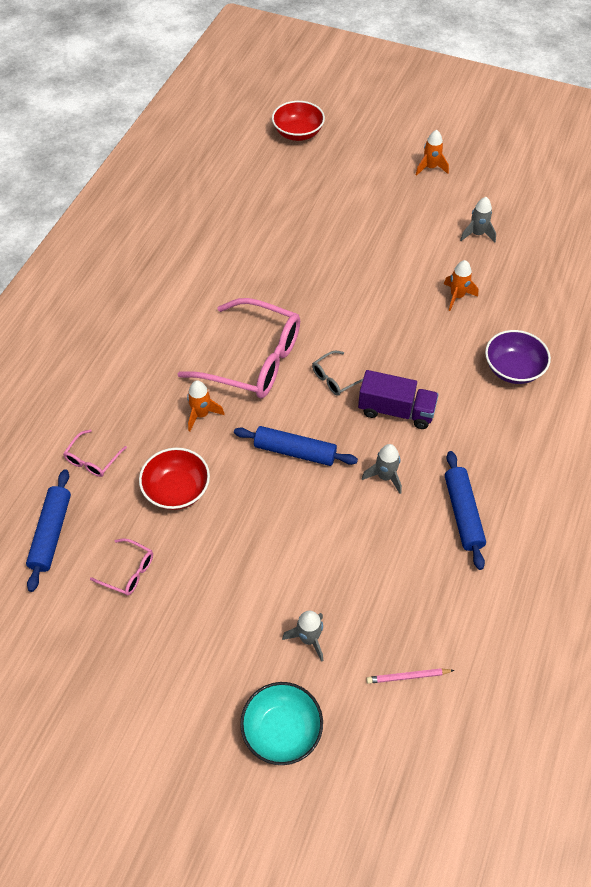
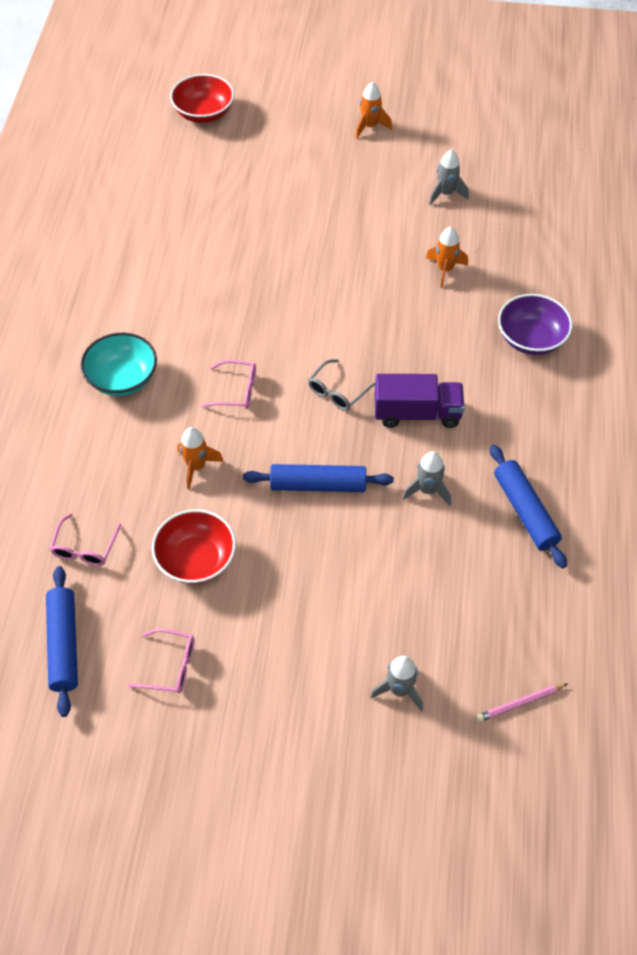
camera: 15 degrees left, 0 degrees up
pink glasses [178,298,300,398] -> pink glasses [201,360,256,409], size x0.43
turquoise bowl [240,682,323,765] -> turquoise bowl moved to [81,333,157,396]

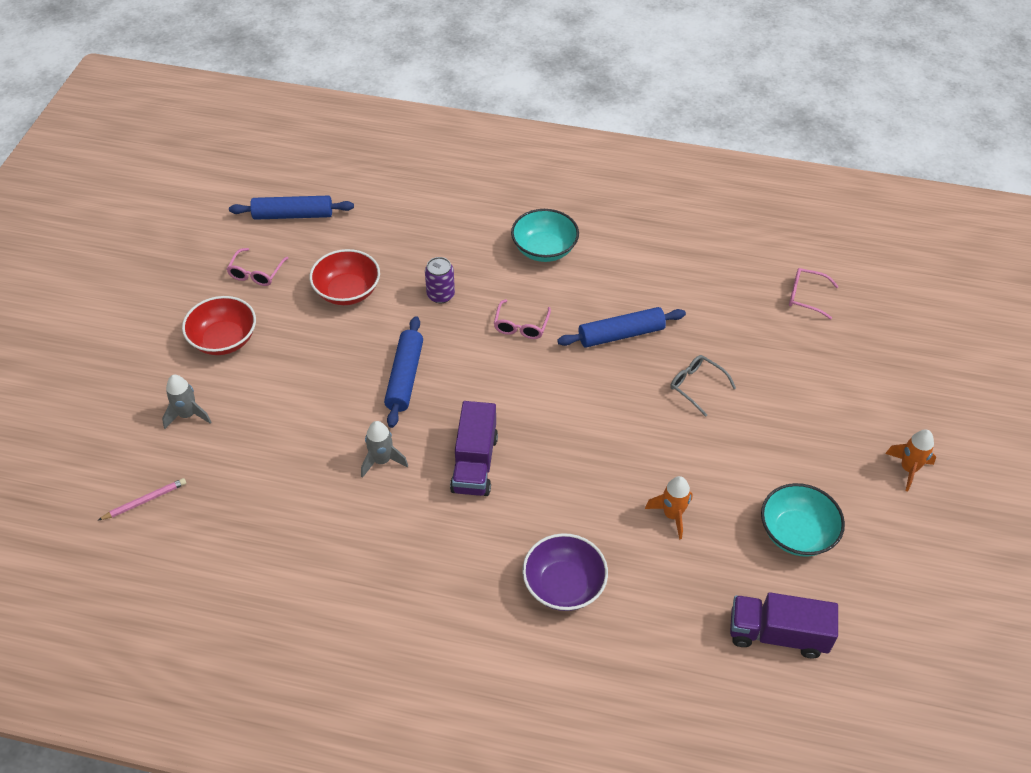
camera: 95 degrees right, 5 degrees down
pink glasses [49,513,121,566] -> pink glasses moved to [789,268,839,319]
red bowl [170,74,234,123] -> red bowl moved to [182,296,256,355]
orange rocket [177,427,224,490] -> purple can [425,257,455,303]
grey glasses [308,359,375,411] -> grey glasses moved to [670,355,736,417]
grey rocket [429,149,469,205] -> turquoise bowl [761,483,845,557]
pink pencil [477,684,567,722] -> pink pencil turned 75 degrees clockwise [98,478,186,520]
blue rolling pin [490,445,567,568] -> blue rolling pin moved to [557,307,686,348]
none -> purple truck [730,592,838,659]

